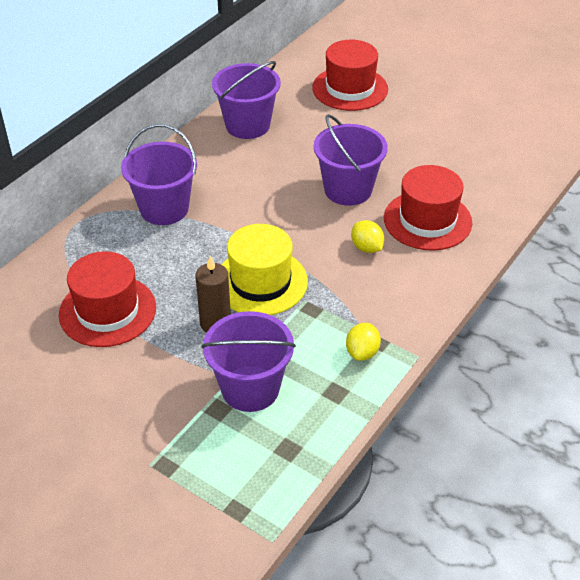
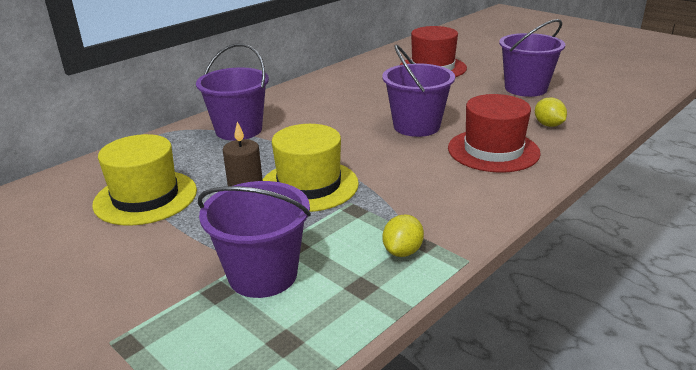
camera: 10 degrees right, 15 degrees down
red hat [59,251,156,347] -> yellow hat [92,134,197,226]
purple bucket [212,61,281,139] -> purple bucket moved to [499,19,565,97]
yellow lemon [351,220,384,253] -> yellow lemon moved to [535,98,567,127]

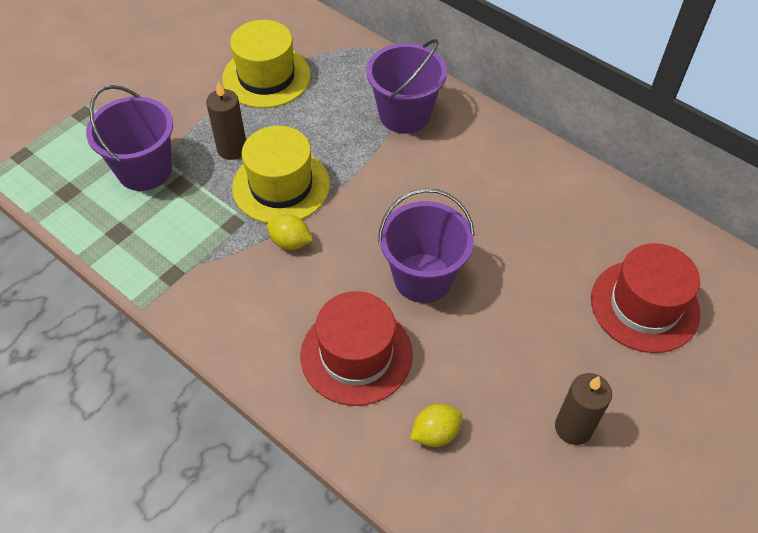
camera: 85 degrees right, 25 degrees up
yellow lemon [383,214,424,257] -> yellow lemon moved to [267,214,313,250]
purple bucket [499,19,565,97] -> brown candle [555,373,612,445]

